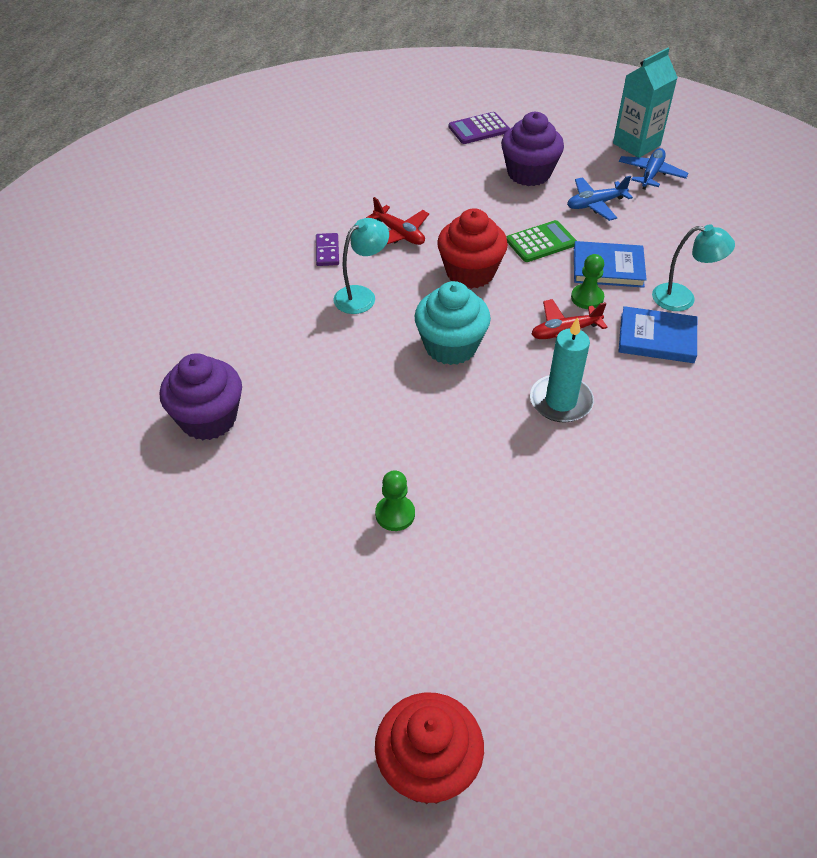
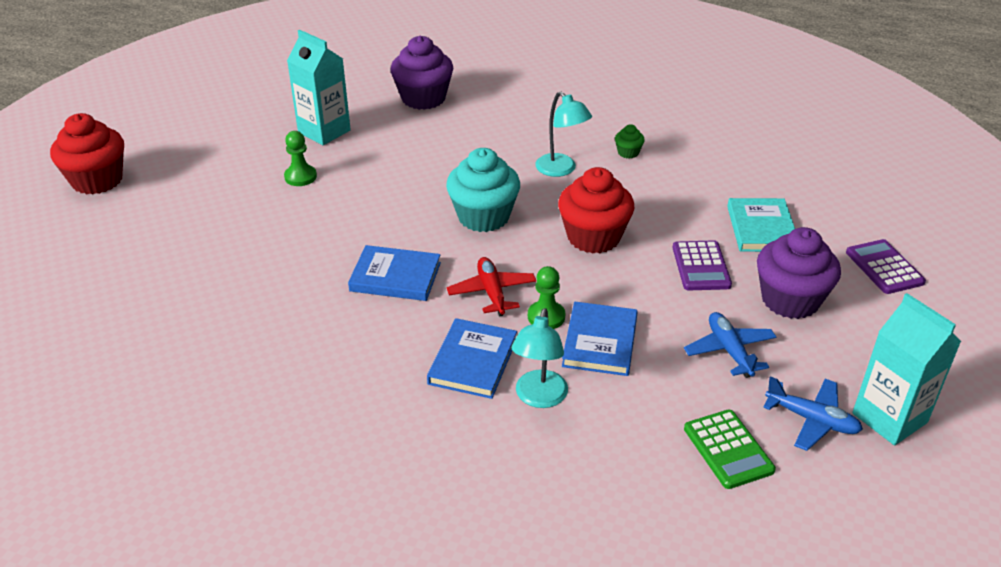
camera: 95 degrees right, 10 degrees down
purple domino [316,233,339,266] -> green cupcake [615,124,645,159]
red plane [366,197,429,245] -> none
green calculator [506,220,577,262] -> green calculator moved to [684,410,776,489]
turquoise candle [530,317,594,423] -> blue book [348,245,441,301]
none -> turquoise carton [287,29,351,145]
none -> purple calculator [673,240,732,290]
none -> turquoise book [727,198,795,252]

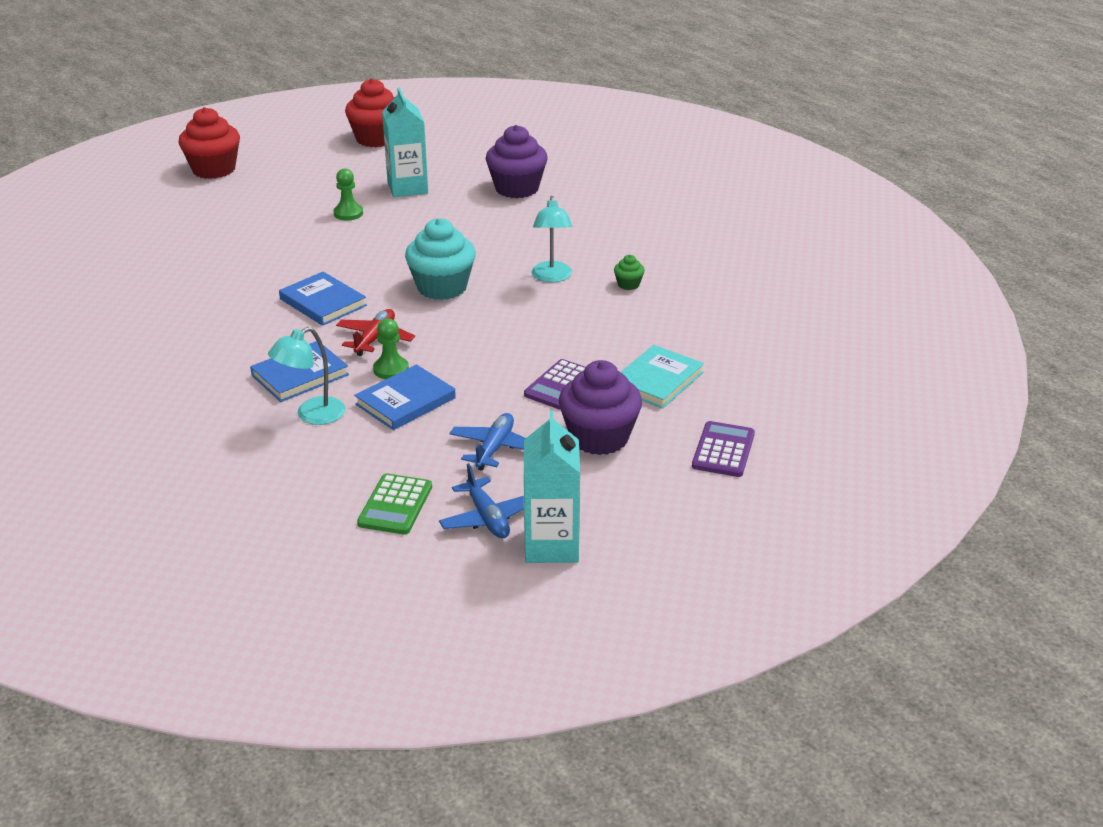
camera: 35 degrees right, 5 degrees down
red cupcake [558,167,634,253] -> red cupcake moved to [345,78,395,147]

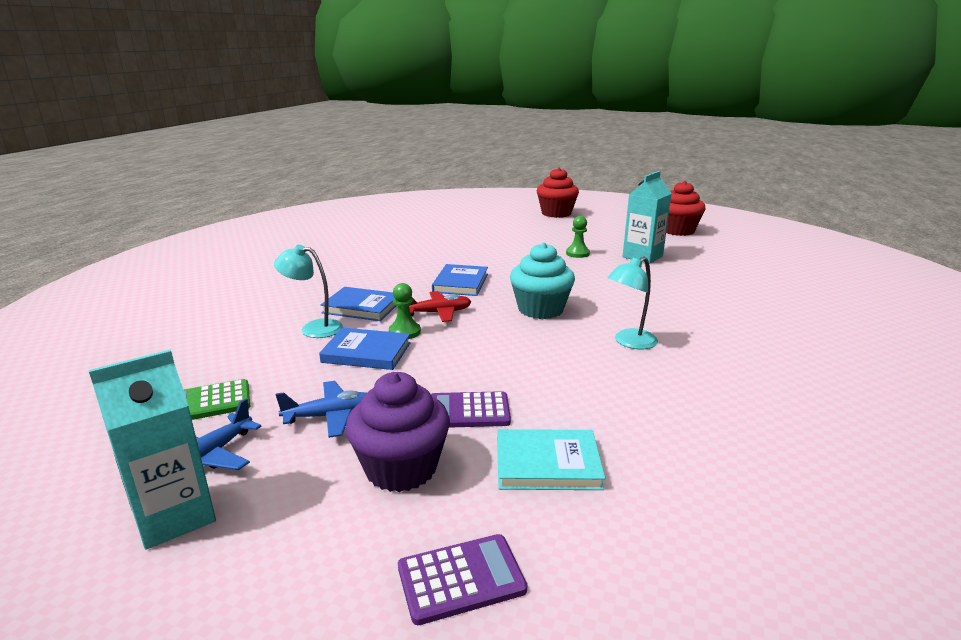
camera: 55 degrees right, 10 degrees down
purple cupcake [486,125,548,198] -> none
green cupcake [614,255,645,290] -> none

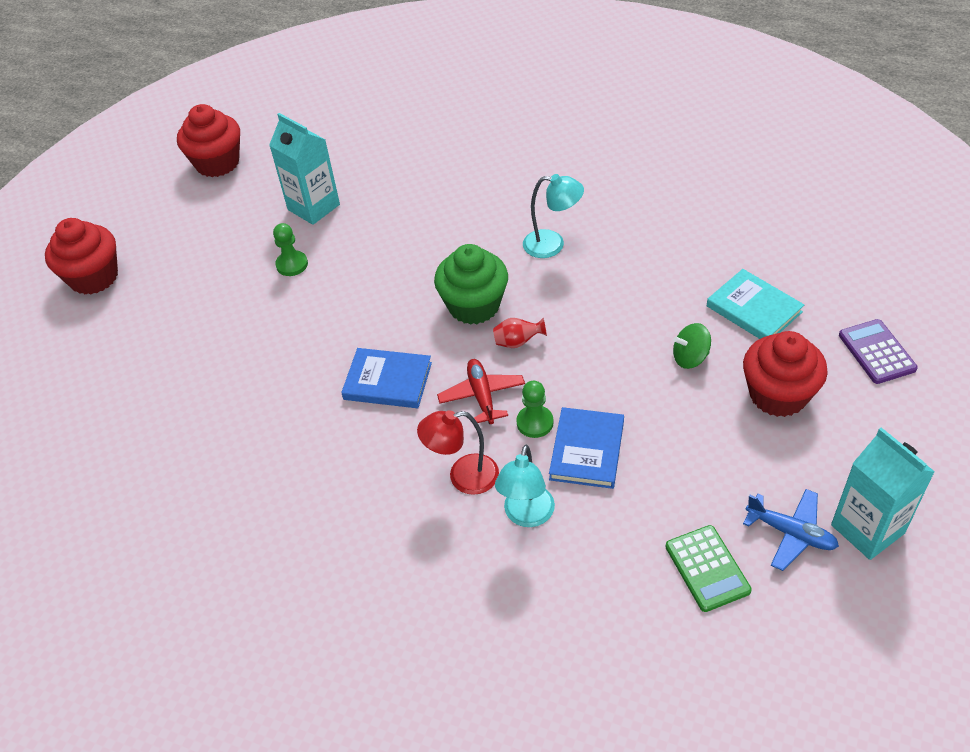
camera: 85 degrees left, 25 degrees up
blue plane [276,381,366,438] -> none
blue book [321,287,396,321] -> red lamp [417,410,499,495]
purple cupcake [345,372,450,492] -> red cupcake [743,331,828,417]
purple calculator [431,391,511,428] -> green spinning top [673,323,711,369]
turquoise book [497,429,606,490] -> turquoise book turned 45 degrees counterclockwise [707,269,804,339]
turquoise cupcake [510,242,575,319] -> green cupcake [434,244,508,325]
turquoise lamp [607,257,658,349] -> turquoise lamp turned 45 degrees counterclockwise [523,174,584,258]
none -> red vase [493,318,547,348]

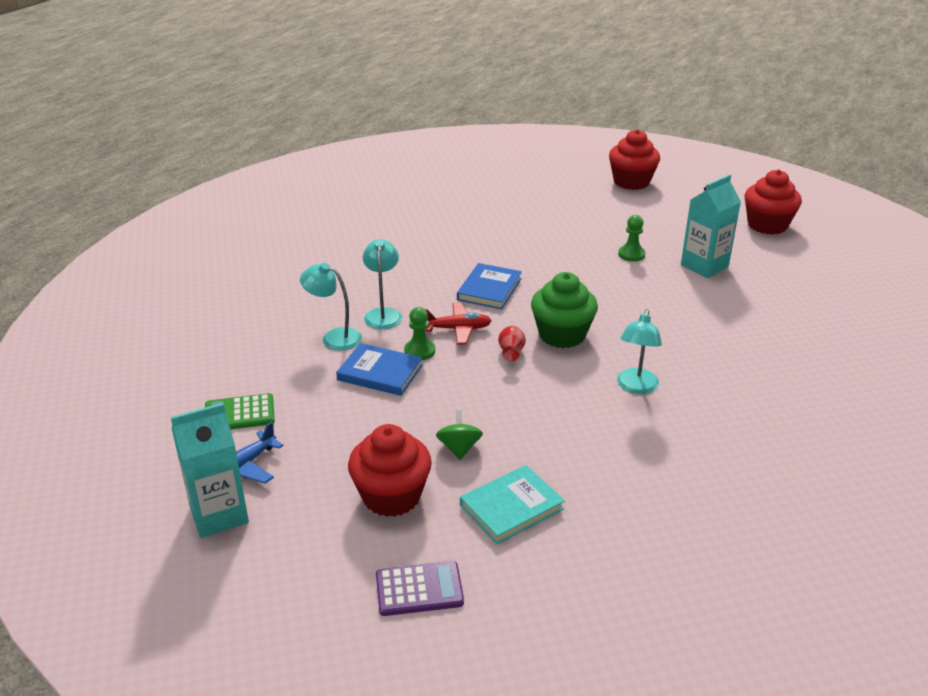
camera: 95 degrees right, 15 degrees down
red lamp [417,410,499,495] -> turquoise lamp [363,239,402,329]

